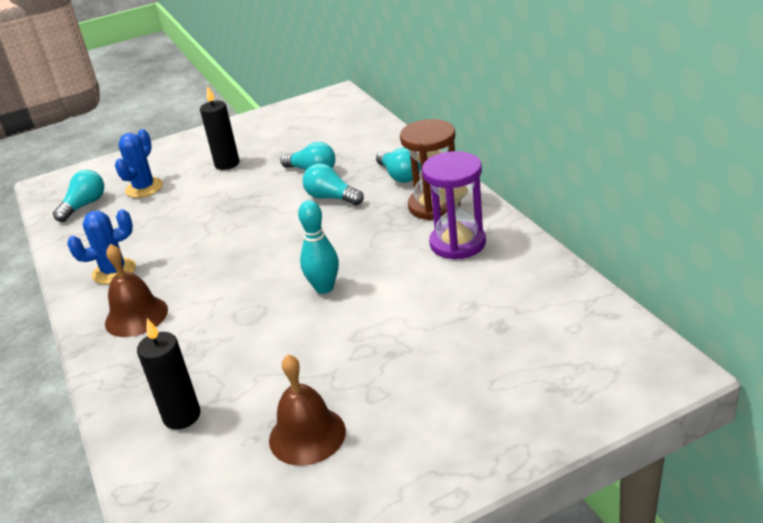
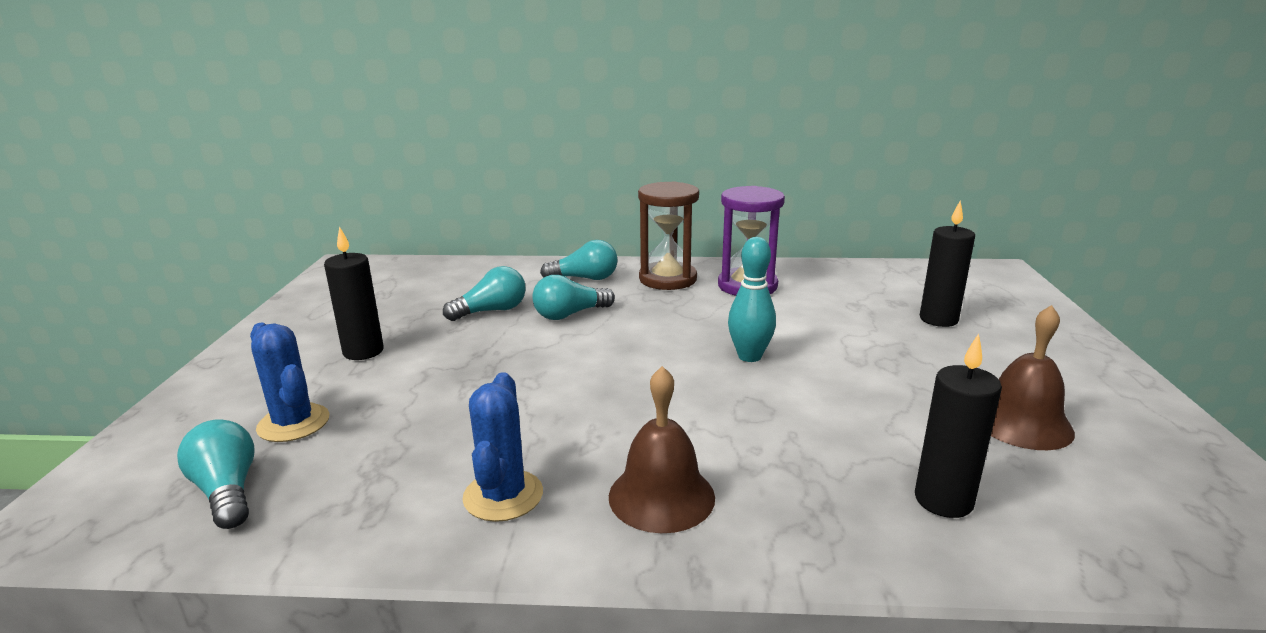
camera: 65 degrees left, 10 degrees down
none -> black candle [920,201,975,327]

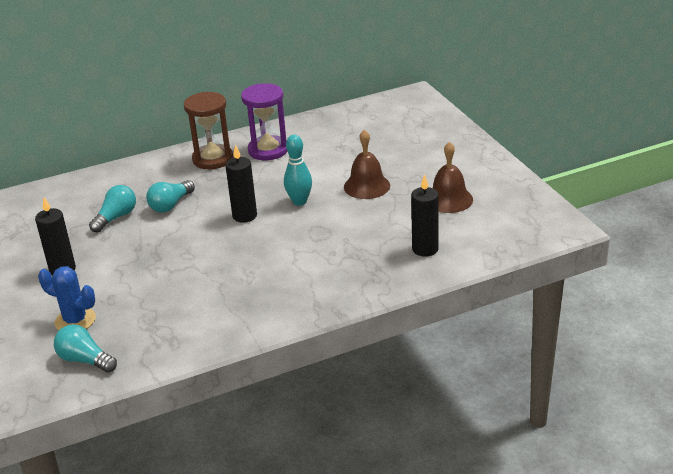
camera: 25 degrees left, 10 degrees up
blue cactus [462,372,543,522] -> none
turquoise light bulb [540,240,618,280] -> none
brown bell [609,366,715,533] -> brown bell moved to [344,129,390,199]
black candle [920,201,975,327] -> black candle moved to [225,145,257,223]

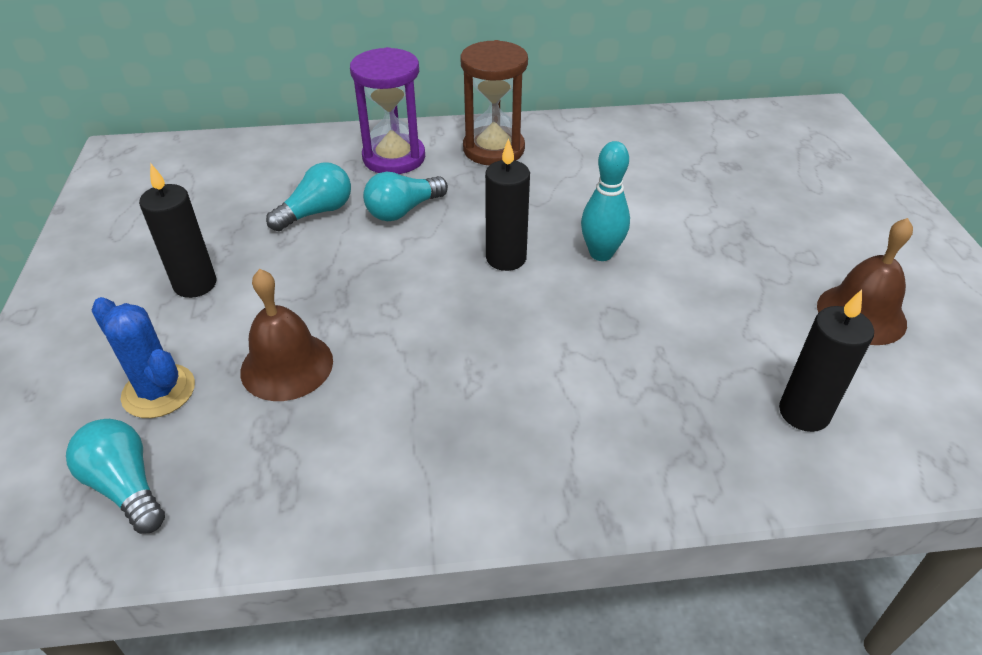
camera: 15 degrees right, 10 degrees up
purple hourglass [241,83,288,160] -> purple hourglass moved to [350,47,425,174]
brown bell [344,129,390,199] -> brown bell moved to [240,269,333,401]

